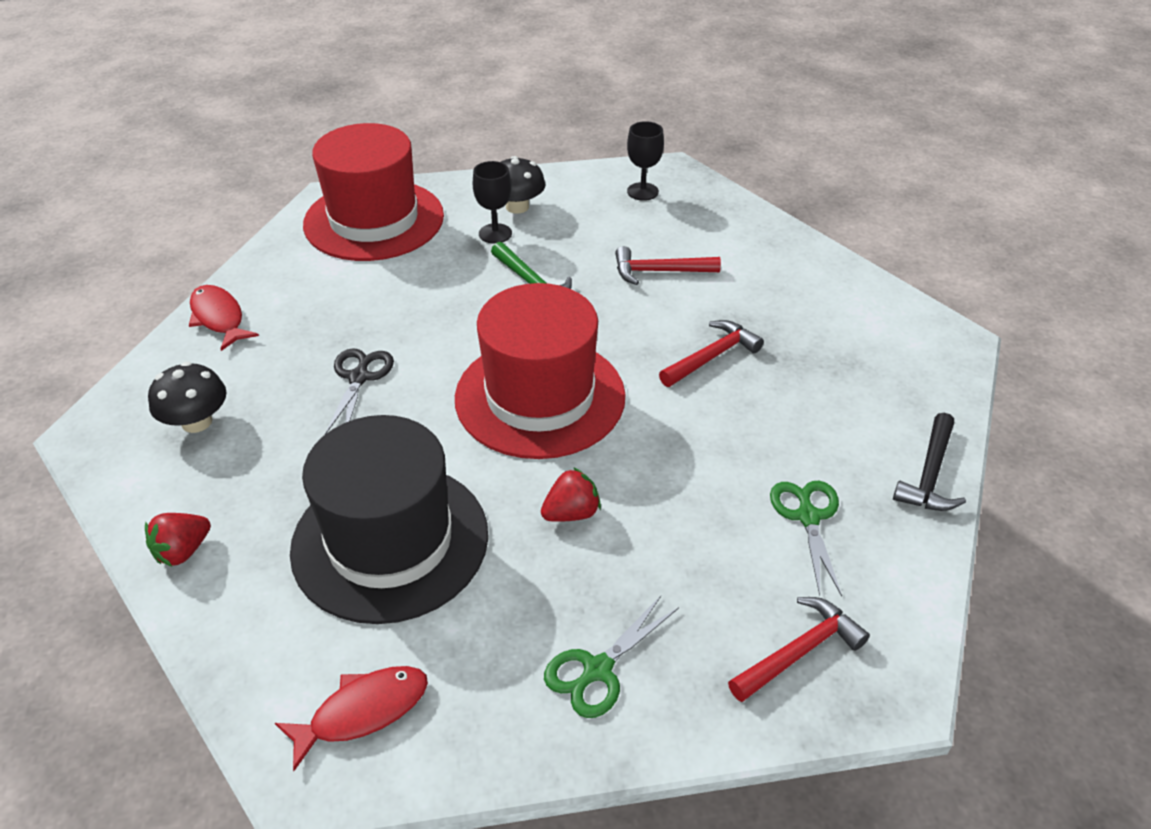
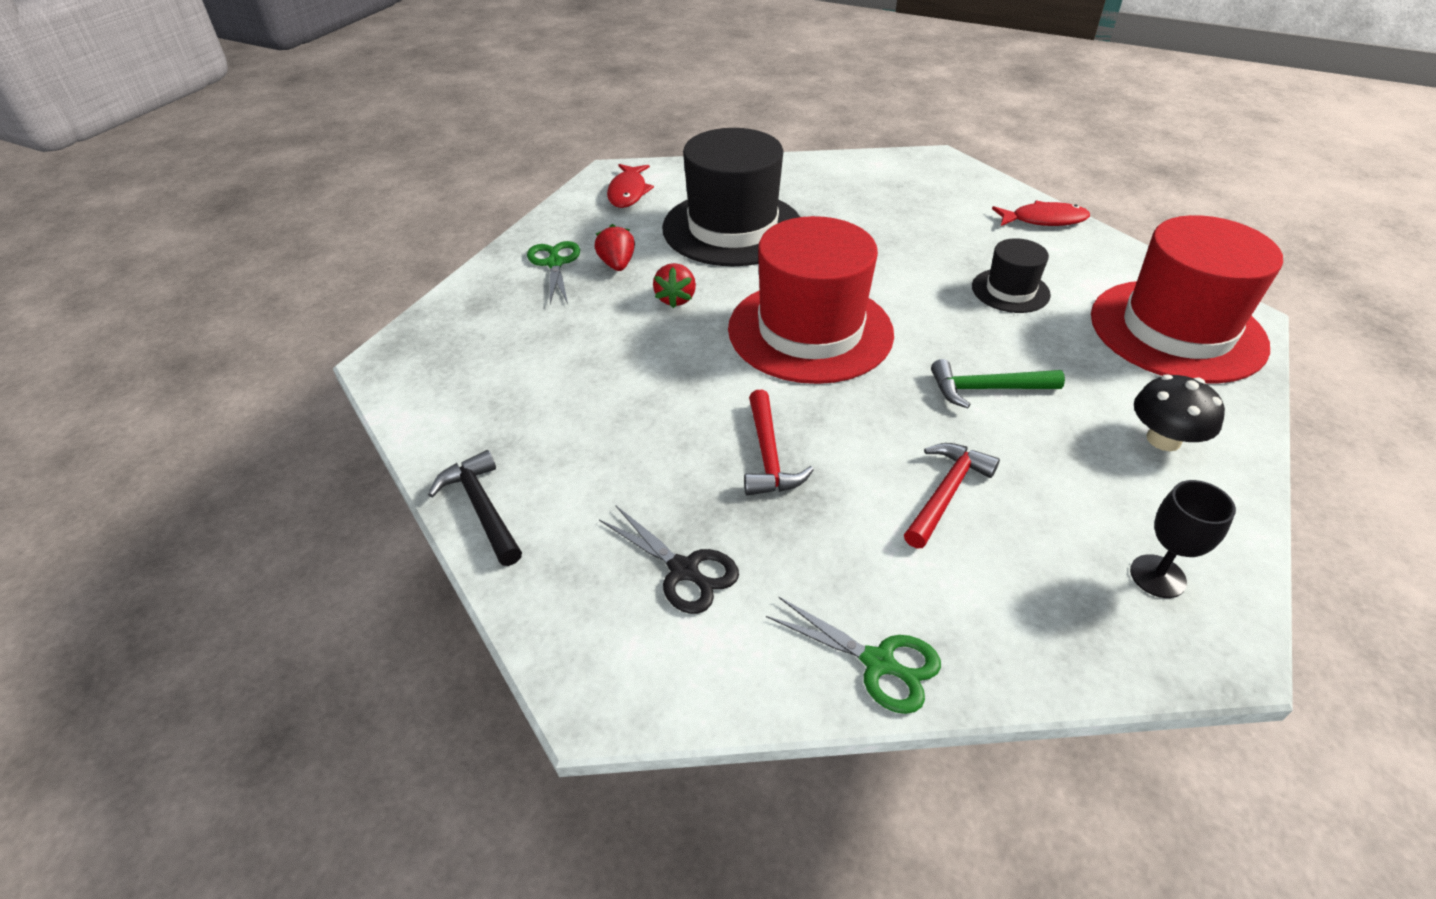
camera: 125 degrees right, 0 degrees up
red strawberry [145,513,211,567] -> red strawberry moved to [594,224,635,271]
black mushroom [148,362,227,433] -> none
black scissors [325,348,394,434] -> black scissors moved to [599,505,739,614]
black goblet [473,161,512,244] -> none
red hammer [728,597,870,702] -> none
green scissors [770,481,842,596] -> green scissors moved to [766,597,941,714]
none -> black hat [972,238,1051,313]

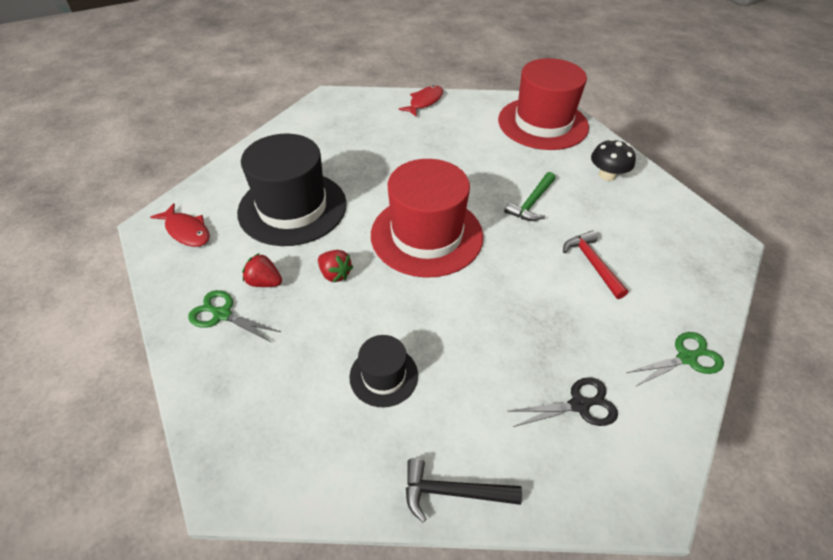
camera: 55 degrees left, 5 degrees up
red hammer [744,390,814,496] -> none
black hat [972,238,1051,313] -> black hat moved to [349,335,418,407]
black goblet [1130,480,1236,598] -> none

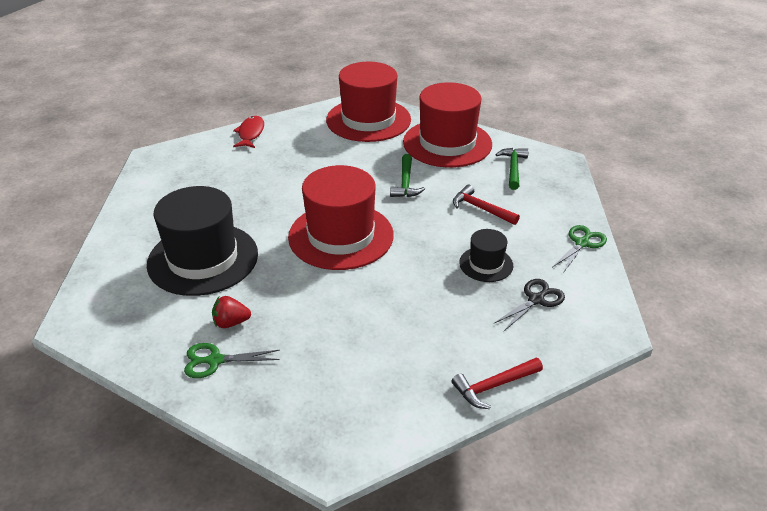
camera: 30 degrees left, 10 degrees down
red fish [150,203,210,247] -> none
red strawberry [318,250,353,282] -> none
black hat [349,335,418,407] -> black hat moved to [459,229,513,282]
black hammer [406,458,522,523] -> red hammer [452,358,543,409]
black mushroom [591,139,636,181] -> red hat [403,82,492,168]
none -> green hammer [495,148,529,190]

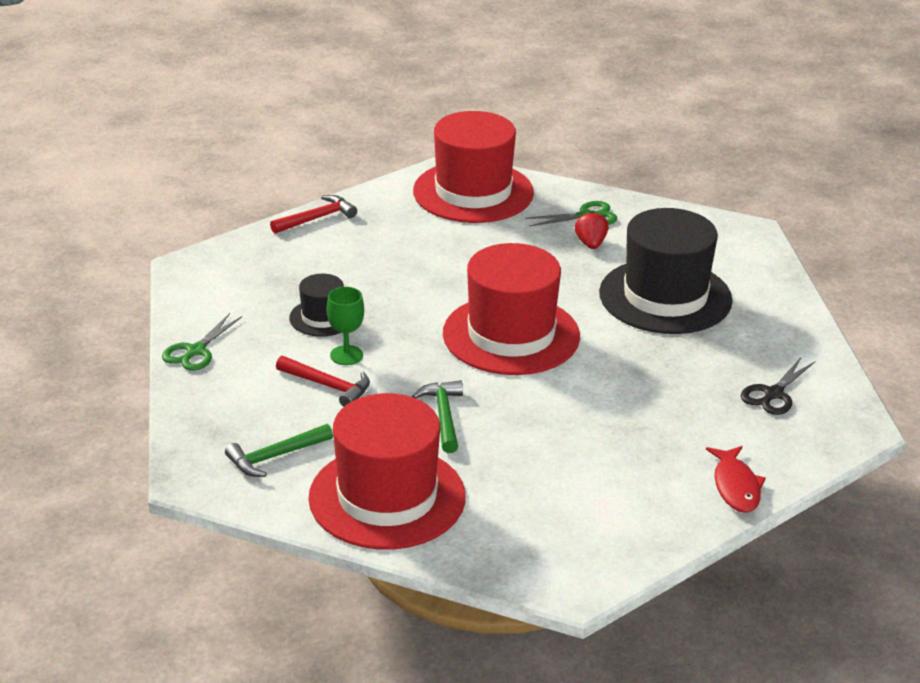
camera: 170 degrees right, 5 degrees down
red strawberry [212,296,251,328] -> red strawberry turned 75 degrees counterclockwise [575,210,609,249]
red hat [326,62,411,142] -> red hat moved to [413,111,534,223]
black scissors [493,279,565,331] -> black scissors moved to [741,358,815,415]
green hammer [495,148,529,190] -> green hammer turned 60 degrees clockwise [225,424,333,477]
none -> green goblet [327,287,364,365]

